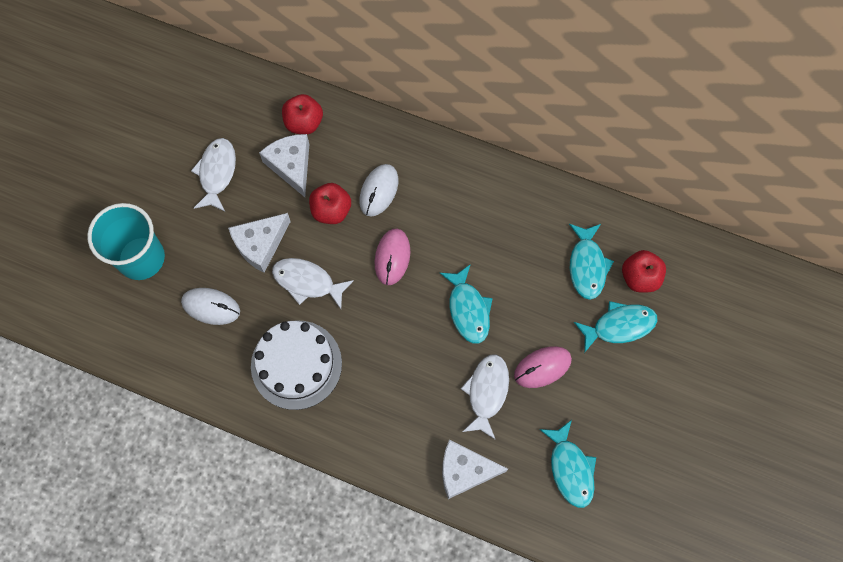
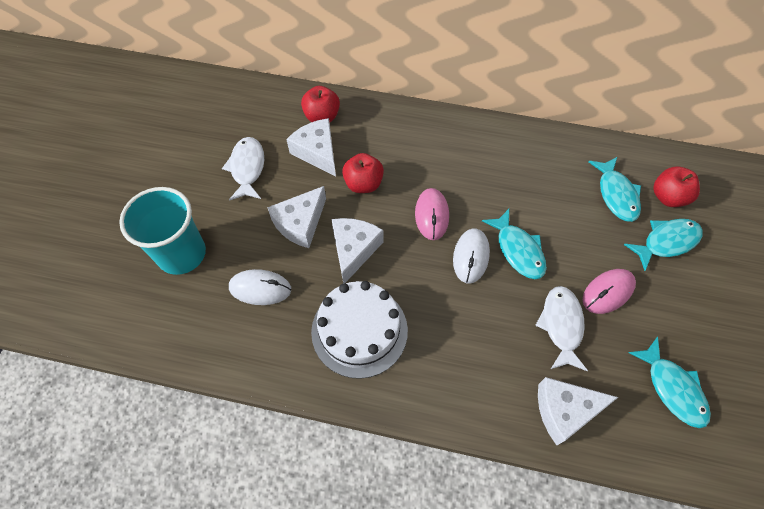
camera: 10 degrees left, 10 degrees down
white fish [272,258,354,309] -> white cheese [331,218,384,283]
white mouse [359,164,398,217] -> white mouse moved to [453,229,490,283]

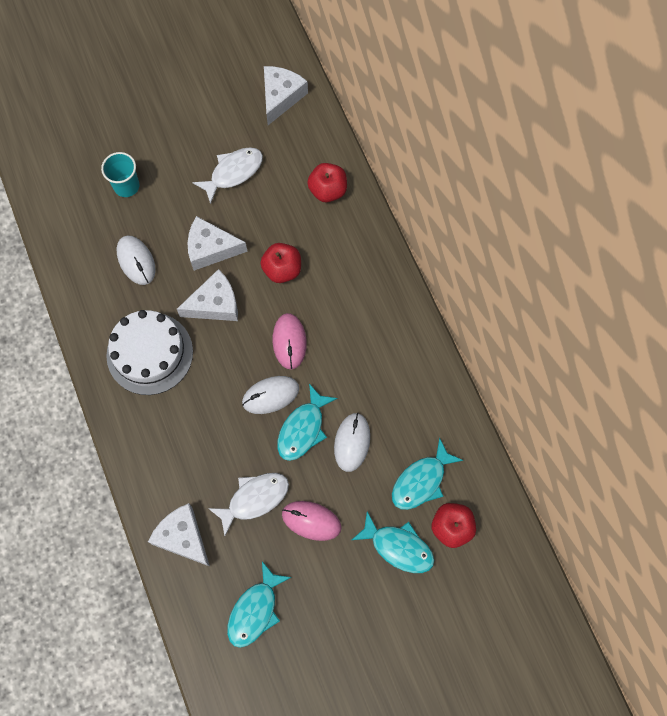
camera: 55 degrees right, 10 degrees up
turquoise cup [119,187,206,275] -> turquoise cup [101,152,139,197], size x0.59
white cheese [286,118,336,177] -> white cheese moved to [264,66,308,125]
pink mouse [415,188,449,240] -> pink mouse turned 60 degrees counterclockwise [273,313,307,369]
none -> white mouse [334,412,370,472]

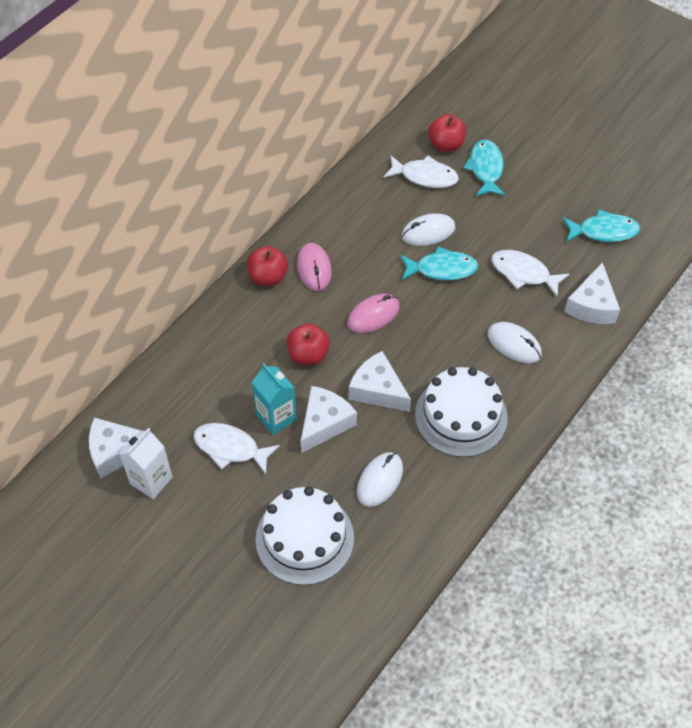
camera: 120 degrees left, 15 degrees down
turquoise cup [101,152,139,197] -> white cake [256,486,354,585]
white cheese [187,216,248,271] -> white cheese turned 120 degrees counterclockwise [301,386,357,453]
white mouse [242,376,299,414] -> white mouse moved to [488,322,542,363]
pink mouse [282,501,342,541] -> pink mouse moved to [297,243,332,291]
red apple [307,163,347,202] -> red apple moved to [247,246,288,286]
turquoise fish [392,438,464,510] -> white fish [384,156,459,188]
none -> white carton [119,428,173,499]
none -> turquoise carton [252,364,297,435]

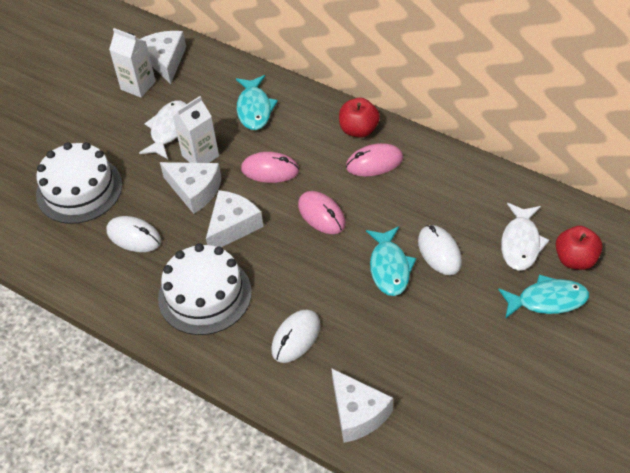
camera: 90 degrees right, 5 degrees down
turquoise carton [252,364,297,435] -> white carton [173,96,219,163]
red apple [286,323,330,365] -> pink mouse [241,152,299,183]
white fish [491,250,569,297] -> none
turquoise fish [562,209,640,242] -> turquoise fish moved to [236,75,278,130]
white cheese [564,262,620,324] -> white cheese turned 135 degrees counterclockwise [331,368,393,443]

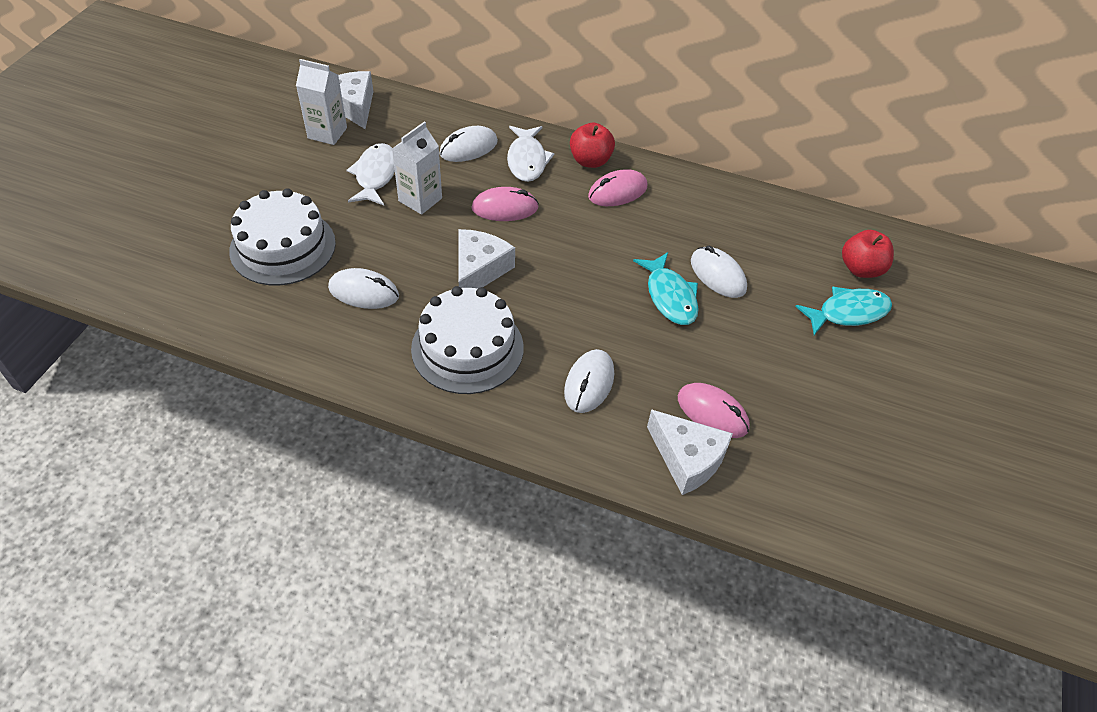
camera: 20 degrees left, 0 degrees up
white cheese [160,162,222,214] -> none
turquoise fish [236,75,278,130] -> white mouse [439,126,498,162]
pink mouse [298,191,346,234] -> pink mouse moved to [678,383,750,438]
white fish [501,203,549,271] -> white fish moved to [507,126,554,182]

